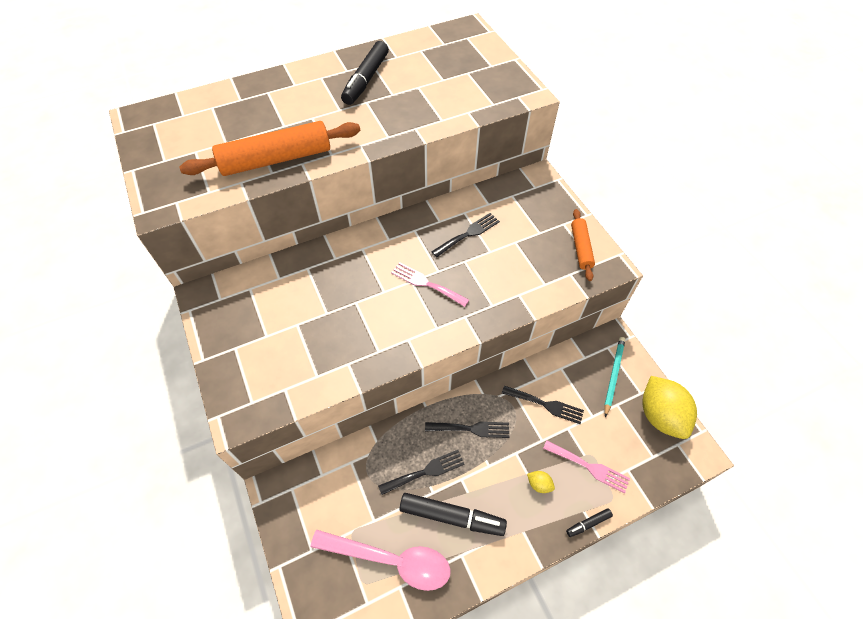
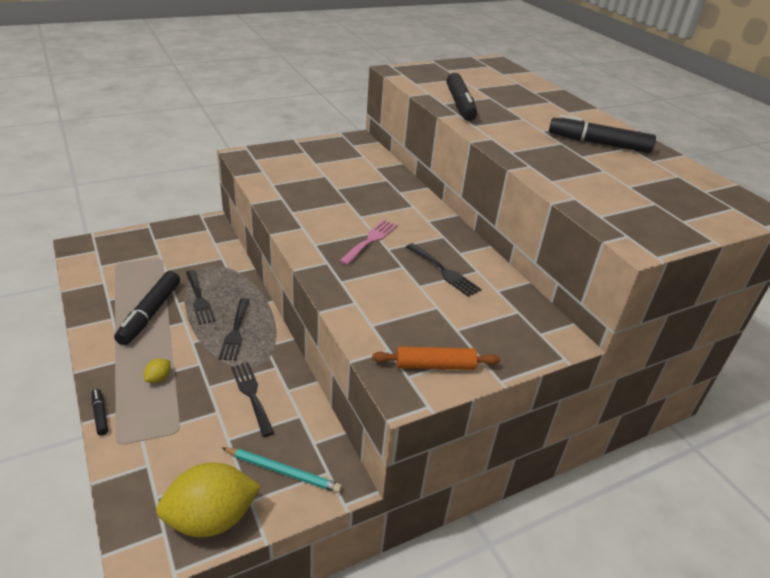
camera: 85 degrees right, 20 degrees down
orange rolling pin [179,121,360,176] -> black marker [446,73,477,121]
pink spoon [311,530,450,591] -> none
black fork [502,386,584,424] -> black fork turned 135 degrees clockwise [231,362,274,437]
pink fork [543,440,630,493] -> none

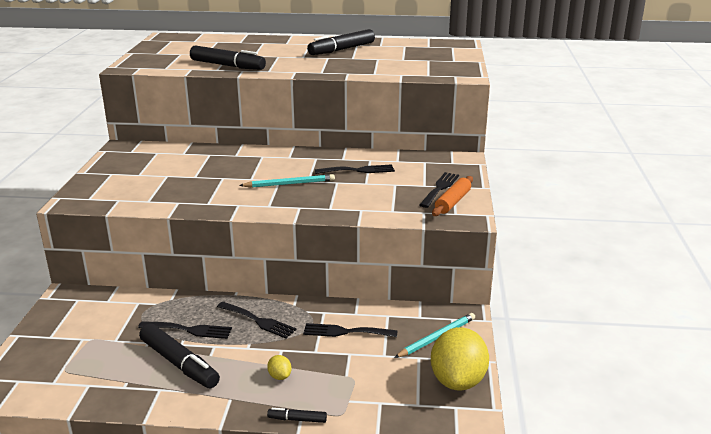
camera: 55 degrees left, 10 degrees down
pink fork [339,220,397,265] -> turquoise pencil [239,174,335,188]
none -> black fork [420,172,459,208]

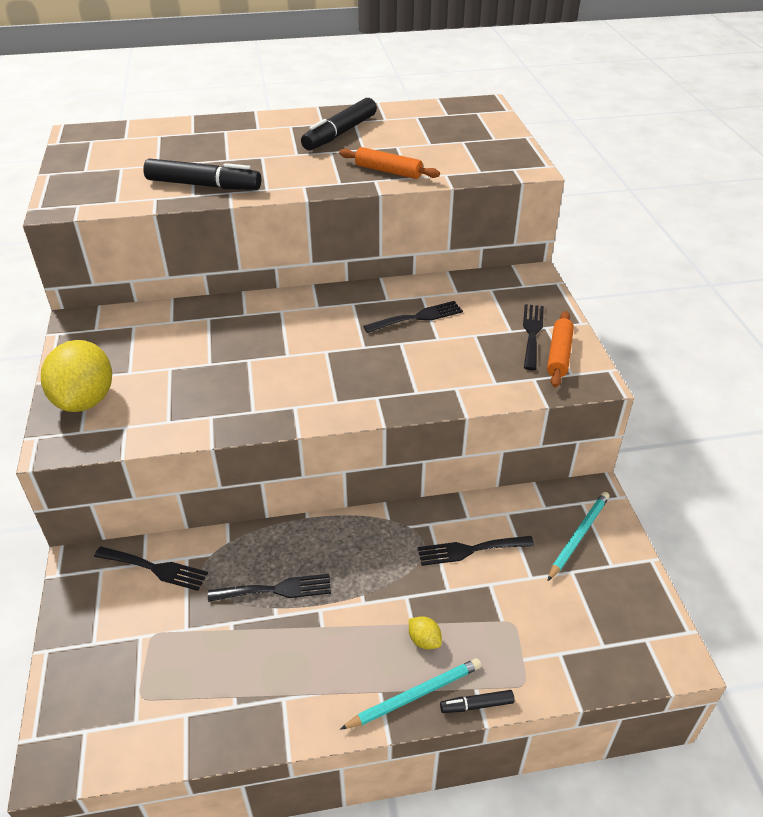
camera: 15 degrees left, 15 degrees up
black marker [139,323,220,388] -> none
black fork [217,302,297,338] -> black fork moved to [94,547,208,591]
turquoise pencil [239,174,335,188] -> turquoise pencil moved to [340,658,481,730]
yellow lemon [431,327,489,391] -> yellow lemon moved to [41,340,112,412]
none -> orange rolling pin [339,147,440,179]

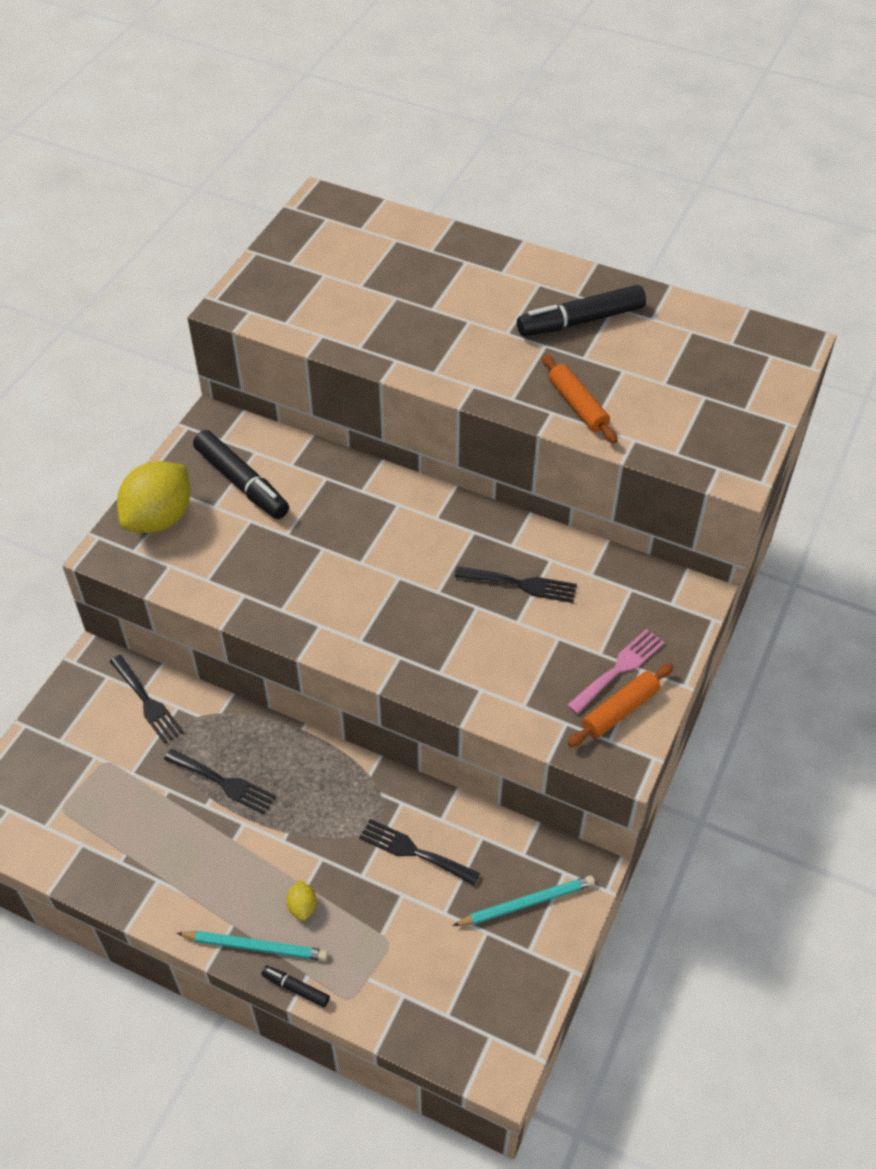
camera: 35 degrees right, 10 degrees up
black marker [143,158,261,190] -> black marker moved to [193,430,289,519]
black fork [523,304,544,370] -> pink fork [567,629,665,714]

